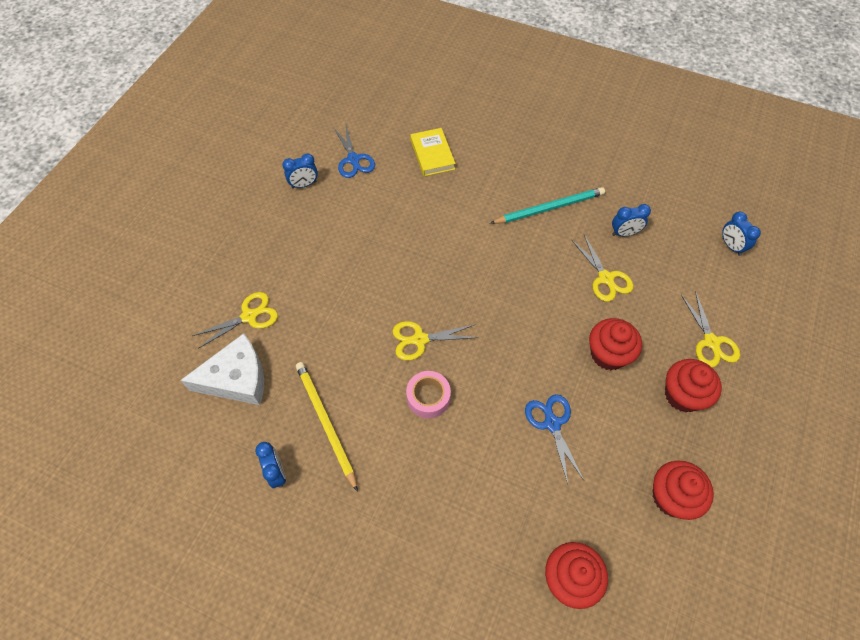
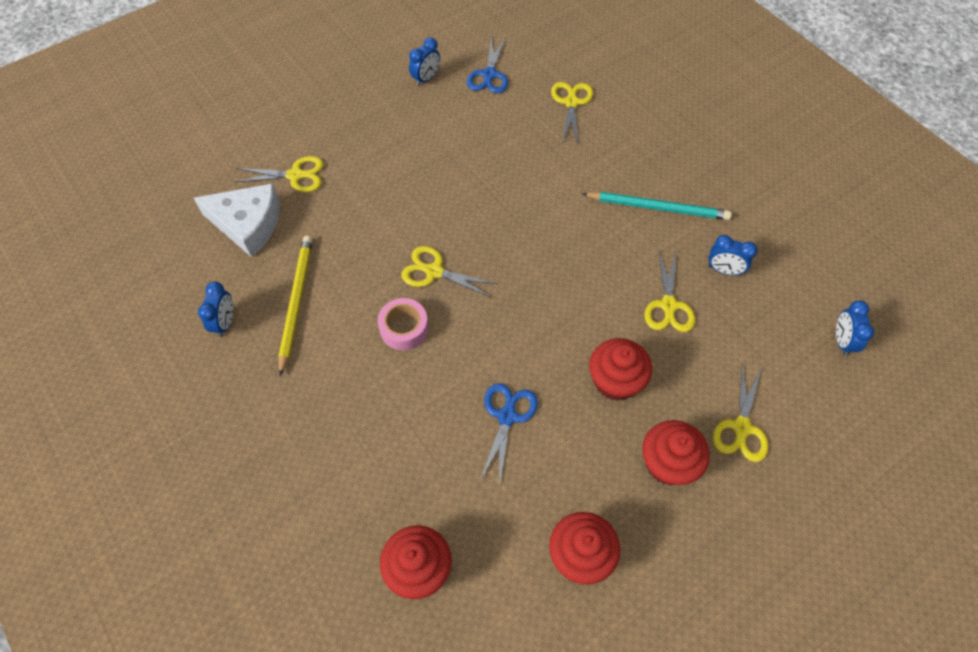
camera: 30 degrees right, 0 degrees up
blue clock [282,153,318,189] -> blue clock turned 60 degrees counterclockwise [409,37,440,86]
yellow book [410,128,456,176] -> yellow scissors [551,82,593,144]

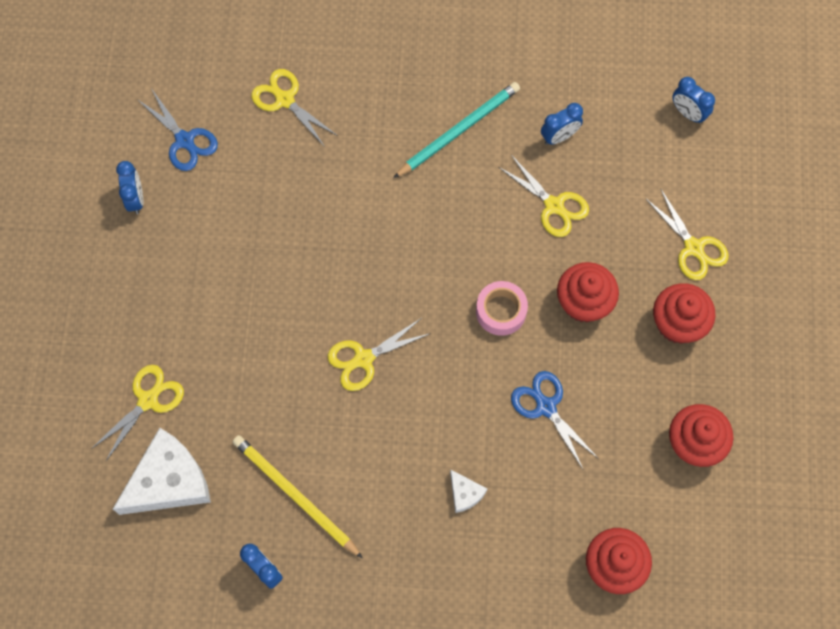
camera: 50 degrees left, 10 degrees up
pink tape [378,298,429,350] -> pink tape moved to [476,281,528,336]
none -> white cheese [450,469,487,513]

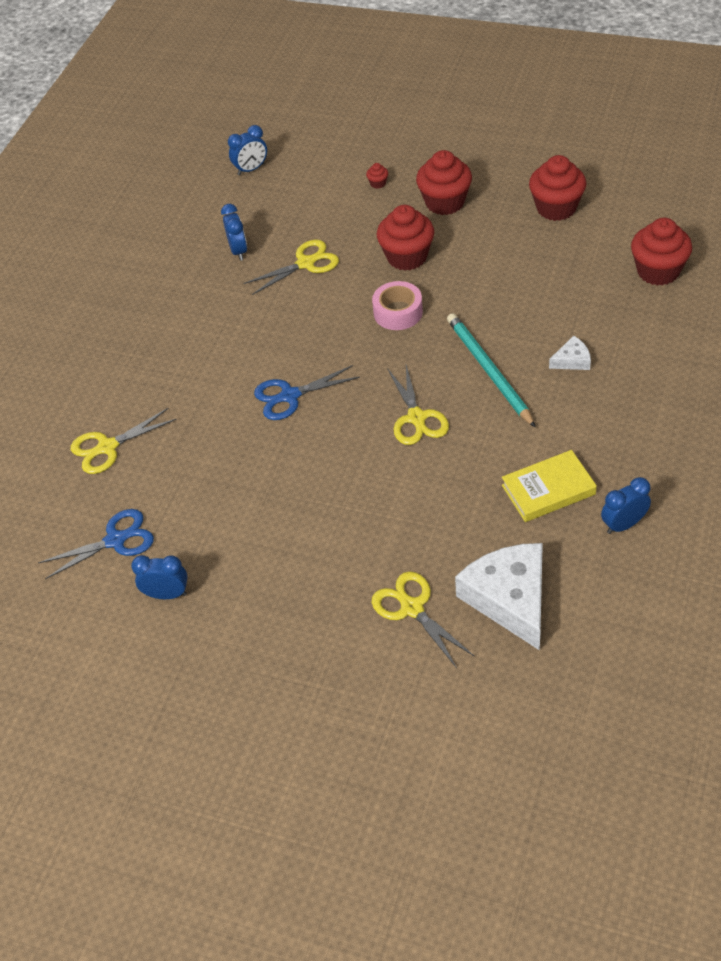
camera: 70 degrees left, 20 degrees down
yellow pencil [233,435,363,559] -> yellow book [502,450,597,522]
turquoise pencil [393,82,520,178] -> turquoise pencil moved to [447,313,536,428]
blue scissors [511,371,599,469] -> blue scissors moved to [254,365,360,420]
yellow scissors [645,190,729,280] -> red cupcake [366,163,388,189]

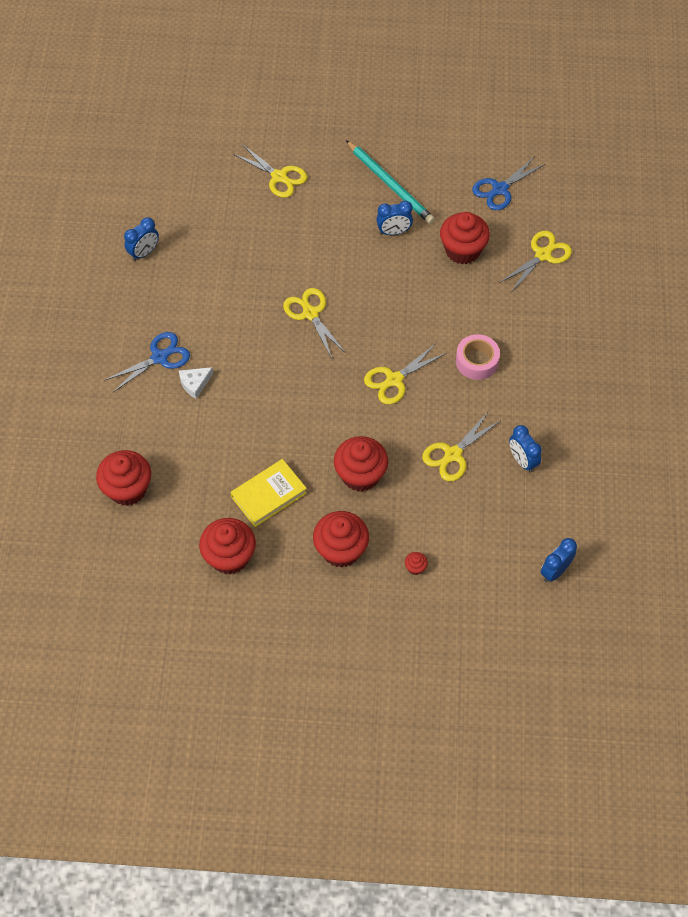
camera: 160 degrees right, 10 degrees up
blue clock [131,555,188,599] -> blue clock moved to [376,201,413,235]
blue scissors [254,365,360,420] -> blue scissors moved to [104,332,190,392]
pink tape [372,281,423,330] -> pink tape moved to [456,334,500,380]
turquoise pencil [447,313,536,428] -> turquoise pencil moved to [346,140,434,224]
white cheese [455,543,543,650] -> none
yellow book [502,450,597,522] -> yellow book moved to [231,459,307,527]
none -> yellow scissors [364,344,447,404]
none -> red cupcake [440,212,490,264]

